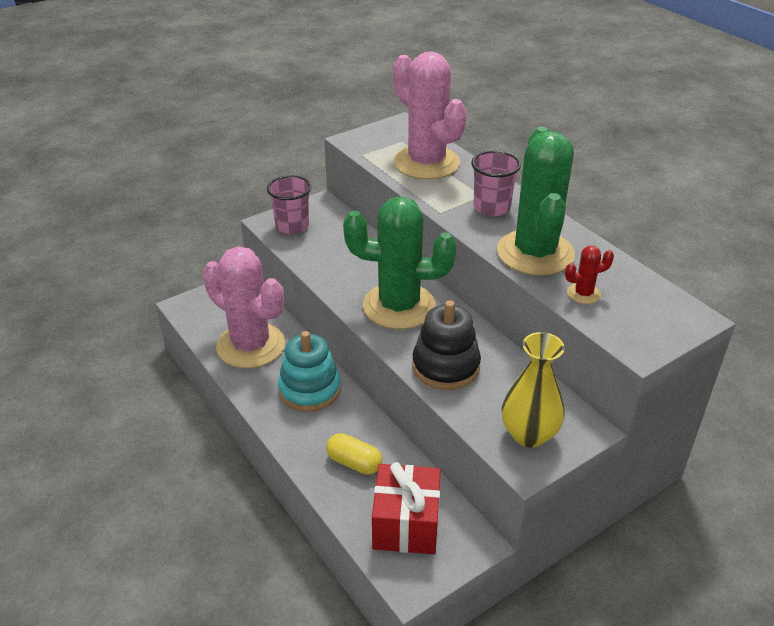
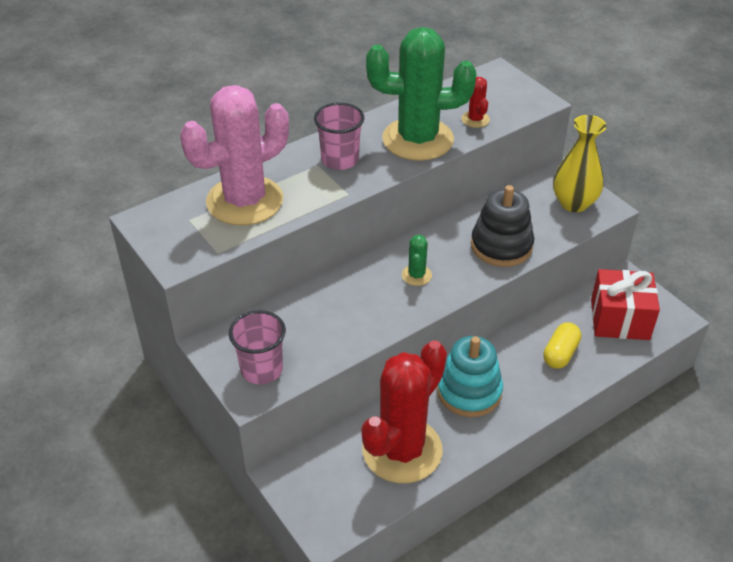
camera: 90 degrees left, 5 degrees up
pink cactus [202,246,285,368] -> red cactus [362,340,447,483]
green cactus [343,196,456,329] -> green cactus [402,235,432,286], size x0.41

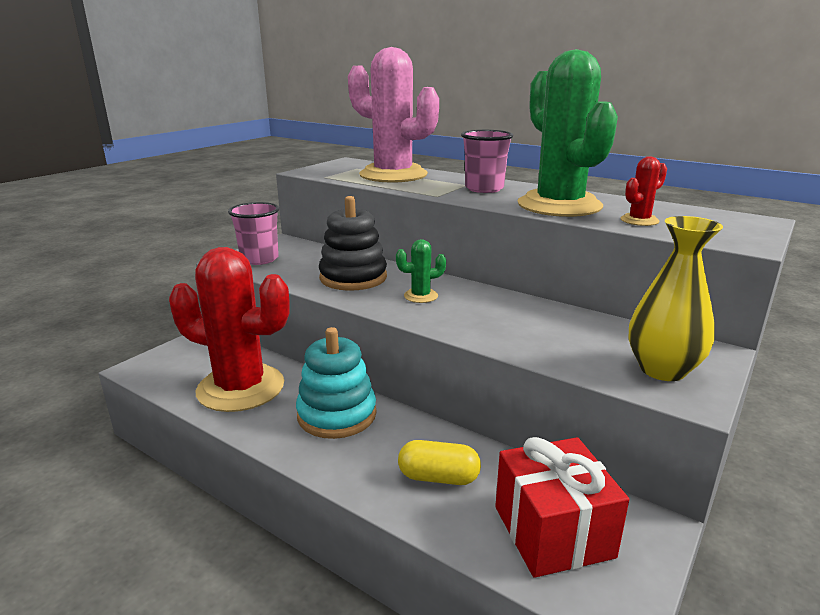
camera: 70 degrees right, 20 degrees down
black stacking toy [471,185,534,267] -> black stacking toy moved to [319,196,387,291]

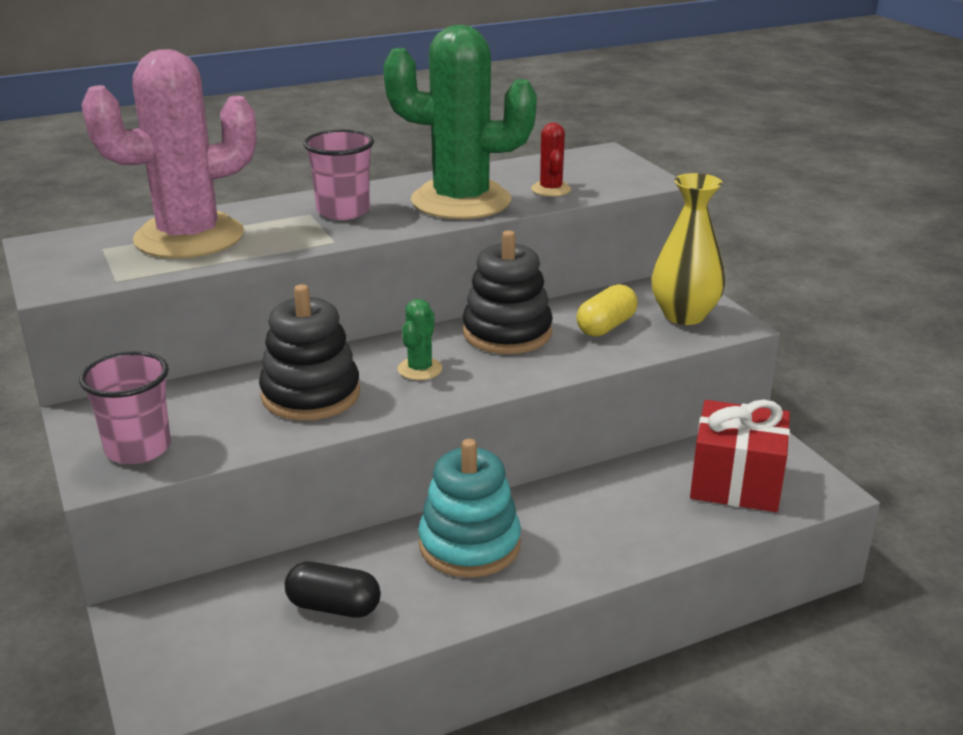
camera: 60 degrees left, 5 degrees up
red cactus [169,247,290,412] -> black capsule [285,562,381,618]
yellow capsule [398,440,481,485] -> yellow capsule moved to [576,284,638,337]
none -> black stacking toy [463,230,553,354]

